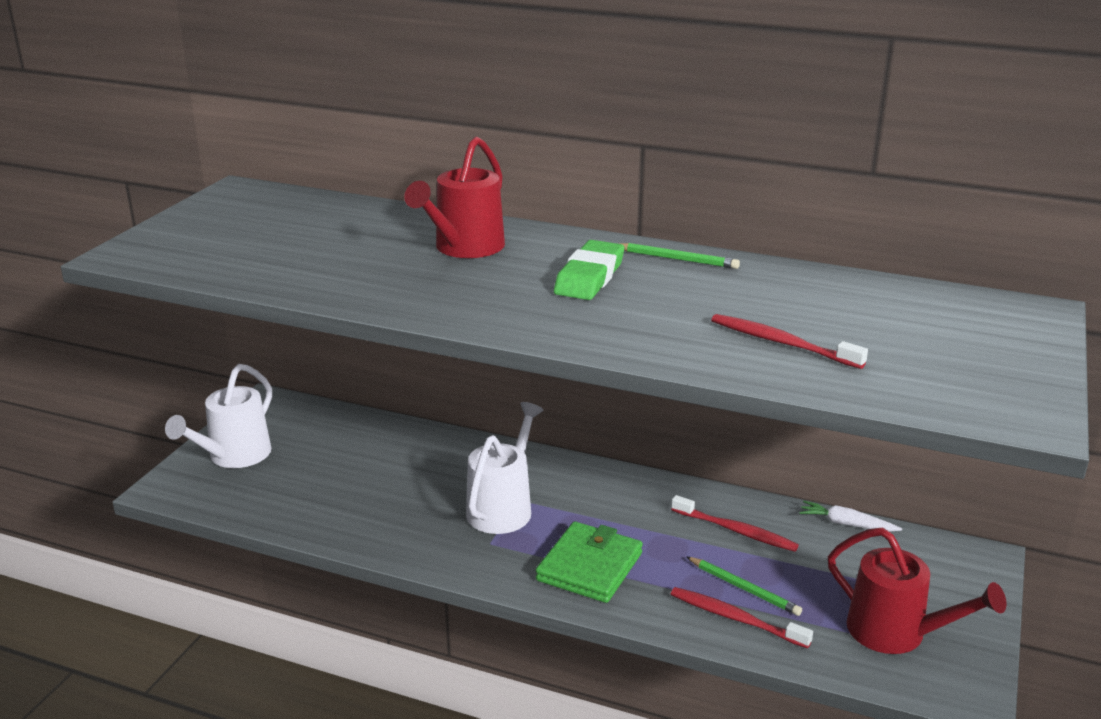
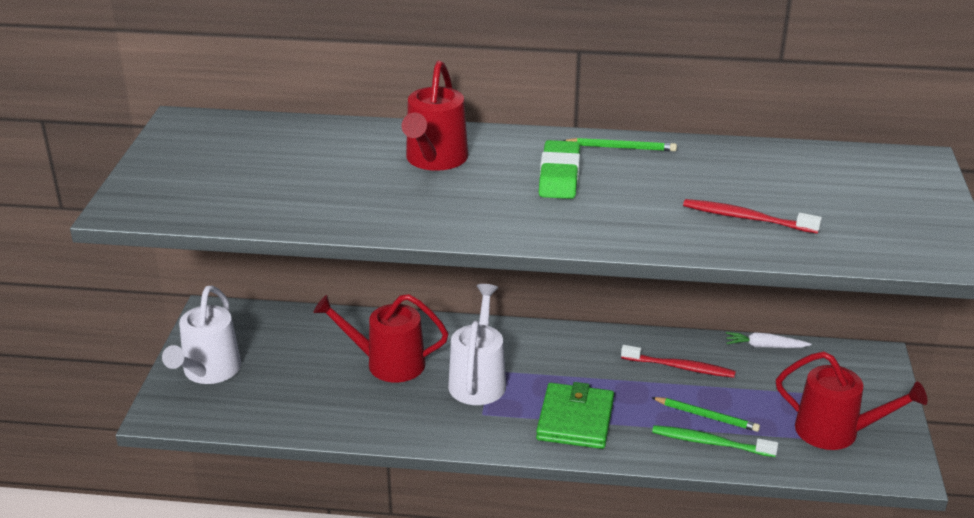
camera: 15 degrees left, 5 degrees up
red toothbrush [671,587,813,649] -> green toothbrush [652,425,778,457]
none -> red watering can [313,294,448,382]

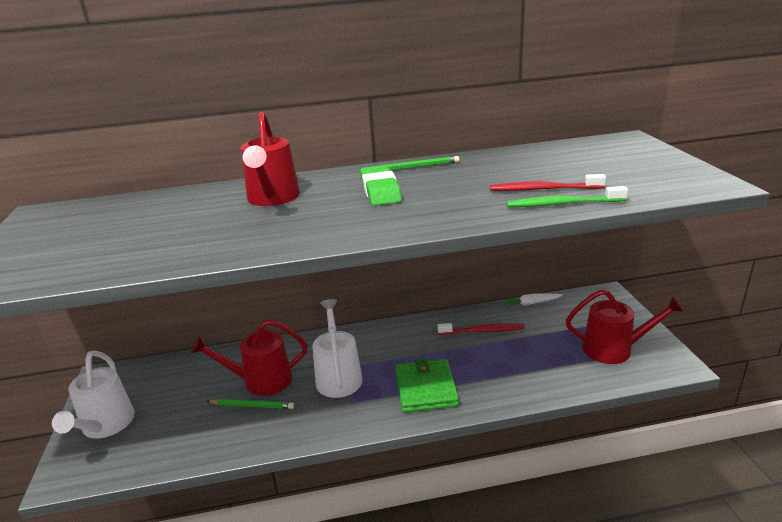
camera: 15 degrees left, 5 degrees down
green pencil [651,397,760,432] -> green pencil moved to [207,399,294,409]
green toothbrush [652,425,778,457] -> green toothbrush moved to [506,186,628,207]

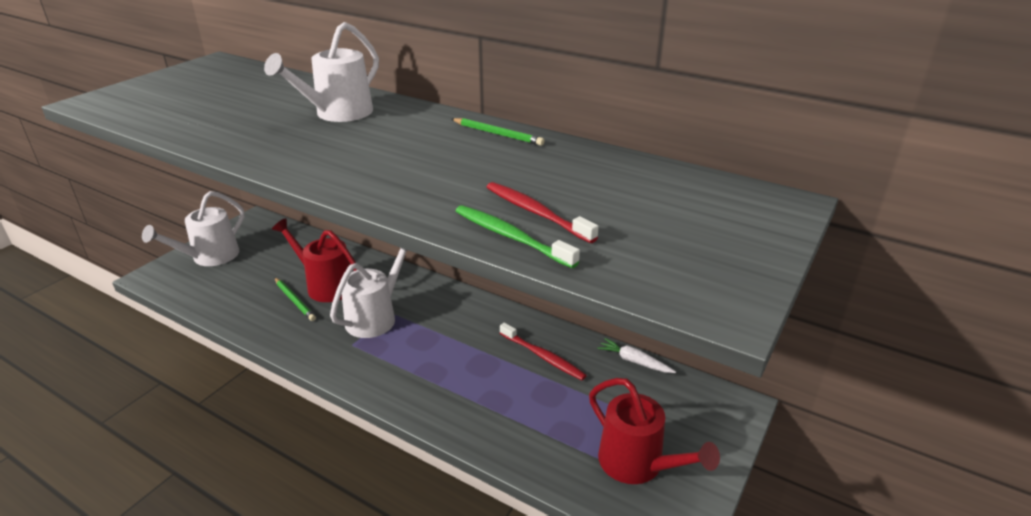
camera: 40 degrees right, 5 degrees up
red watering can [241,112,300,206] -> white watering can [264,22,379,122]
green eraser [360,165,402,206] -> none
green wallet [395,358,459,413] -> none

